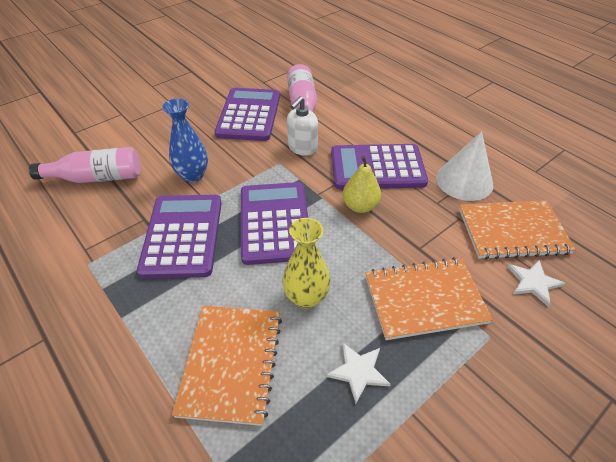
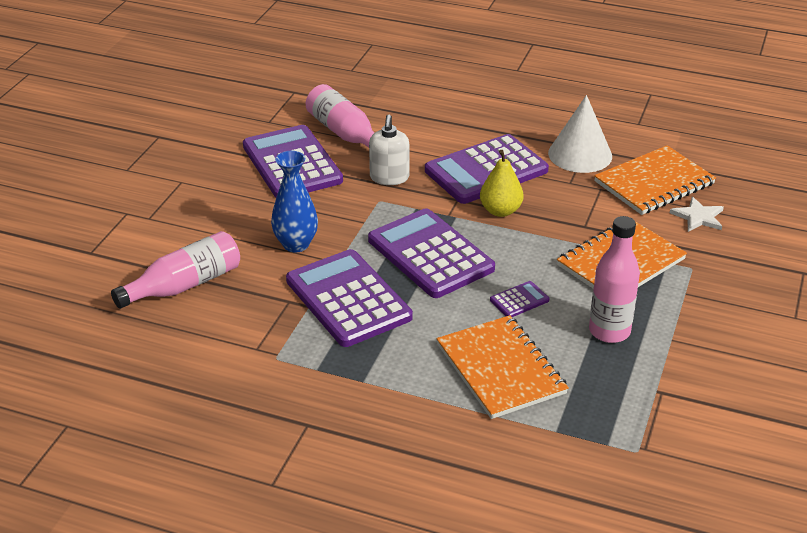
camera: 30 degrees left, 10 degrees down
yellow vase [282,218,330,309] -> purple calculator [490,281,549,317]
white star [326,343,391,404] -> pink bottle [589,216,640,343]

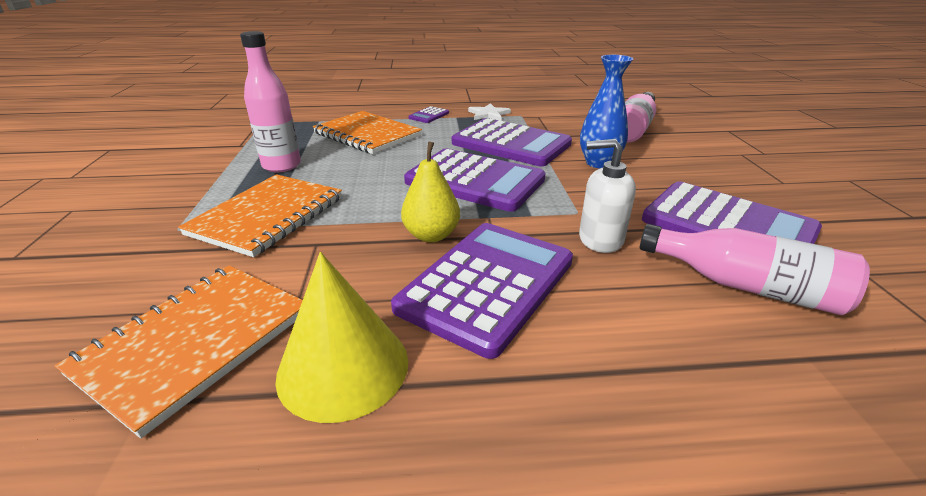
camera: 155 degrees right, 5 degrees down
white soap dispenser [369,115,410,185] -> white soap dispenser turned 60 degrees counterclockwise [579,139,636,253]
purple calculator [490,281,549,317] -> purple calculator moved to [408,106,449,123]
white cone [548,95,612,173] -> yellow cone [275,252,408,423]
white star [670,197,724,232] -> white star moved to [468,103,511,121]

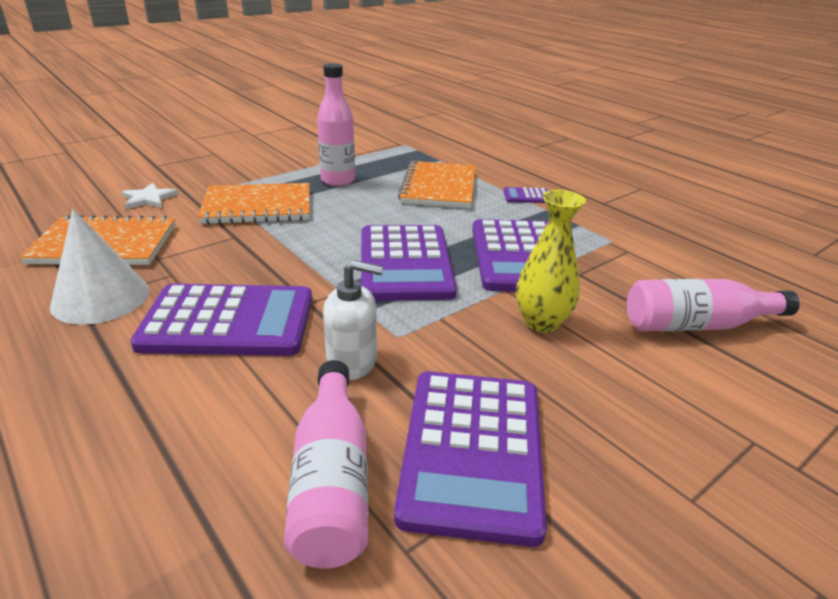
camera: 55 degrees right, 0 degrees up
yellow cone [275,252,408,423] -> white cone [50,209,149,325]
yellow pear [401,141,460,242] -> none
white star [468,103,511,121] -> white star moved to [122,183,179,209]
white soap dispenser [579,139,636,253] -> white soap dispenser turned 120 degrees clockwise [323,260,383,380]
blue vase [580,55,633,168] -> yellow vase [516,190,586,332]

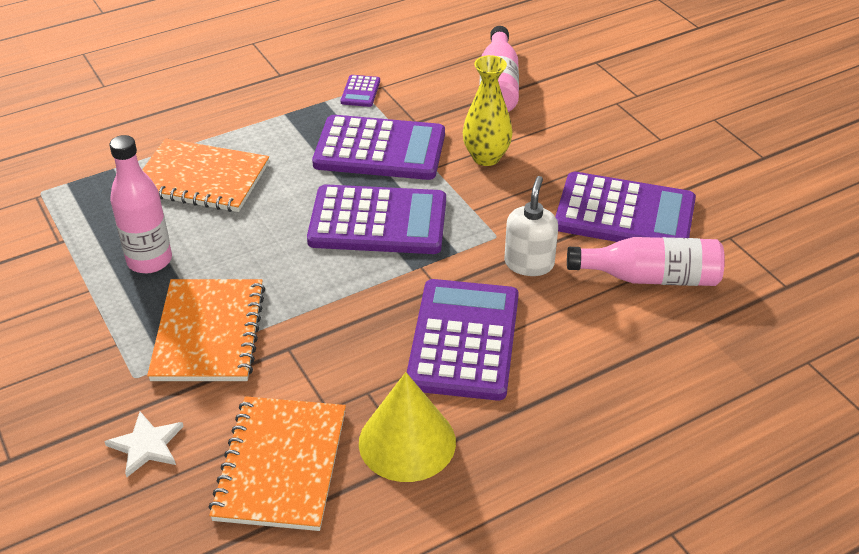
camera: 80 degrees left, 10 degrees up
white cone [50,209,149,325] -> yellow cone [359,372,456,482]
purple calculator [503,187,548,203] -> purple calculator moved to [341,75,380,107]

